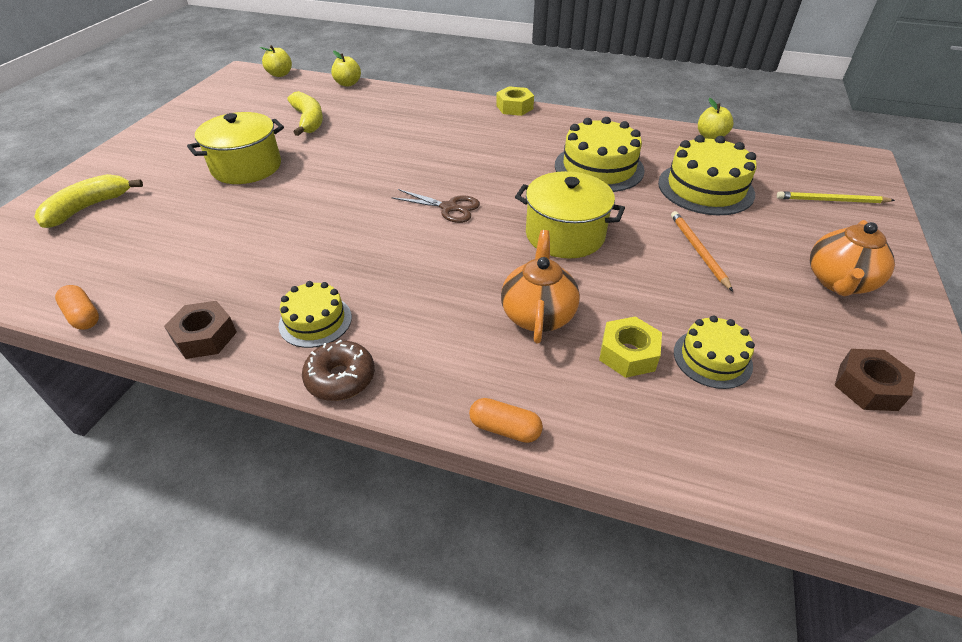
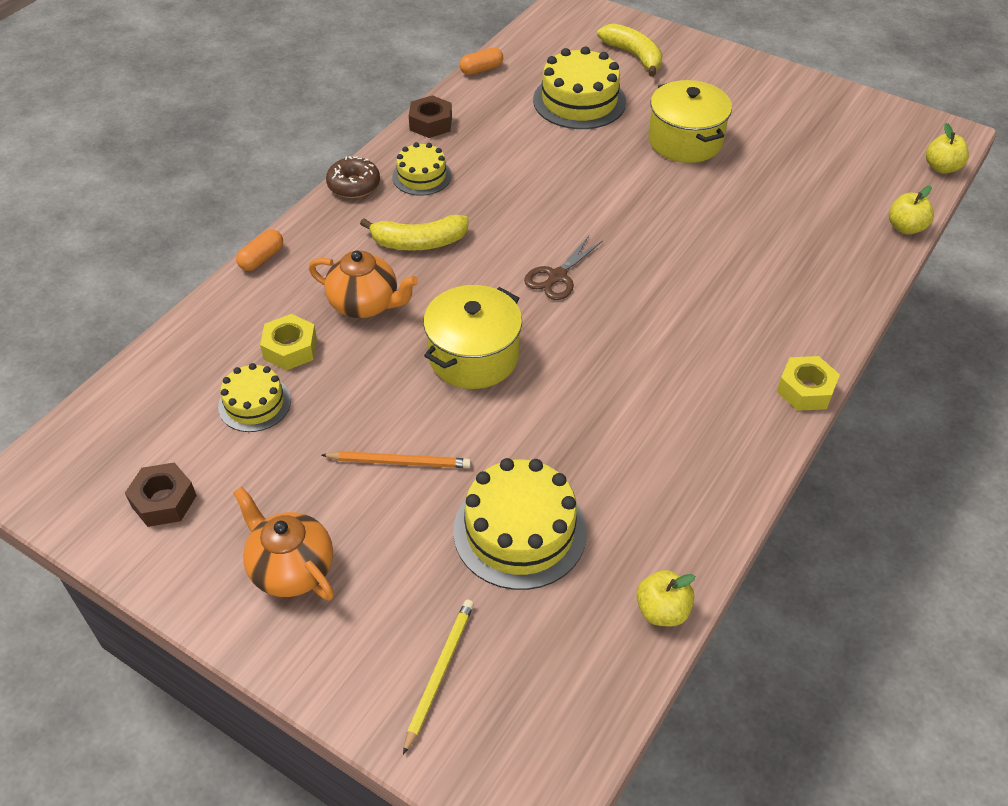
camera: 105 degrees right, 5 degrees up
yellow banana [287,91,323,136] -> yellow banana moved to [360,215,469,251]
yellow cake [555,117,645,192] -> yellow cake moved to [533,47,626,129]

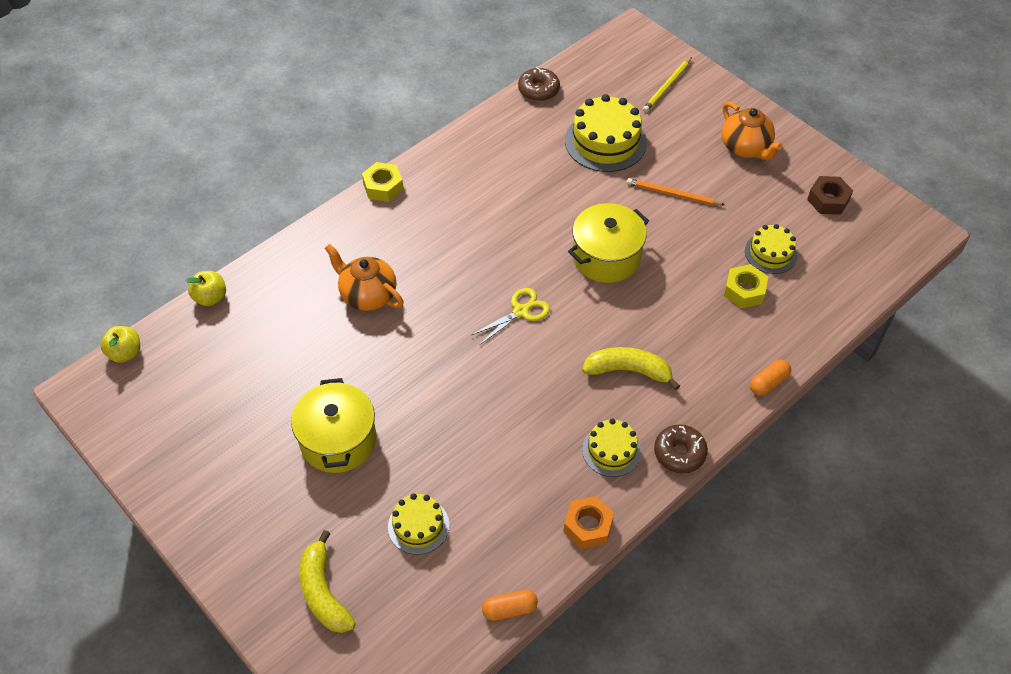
camera: 165 degrees left, 5 degrees up
orange teapot [309,251,418,318] -> orange teapot moved to [325,244,404,311]
brown nut [409,95,452,138] -> orange nut [563,496,614,549]
brown scissors [524,236,603,300] -> yellow scissors [472,288,550,345]
yellow cake [533,47,626,129] -> yellow cake [388,493,449,555], size x0.59
yellow apple [636,570,695,627] -> brown donut [518,67,560,101]

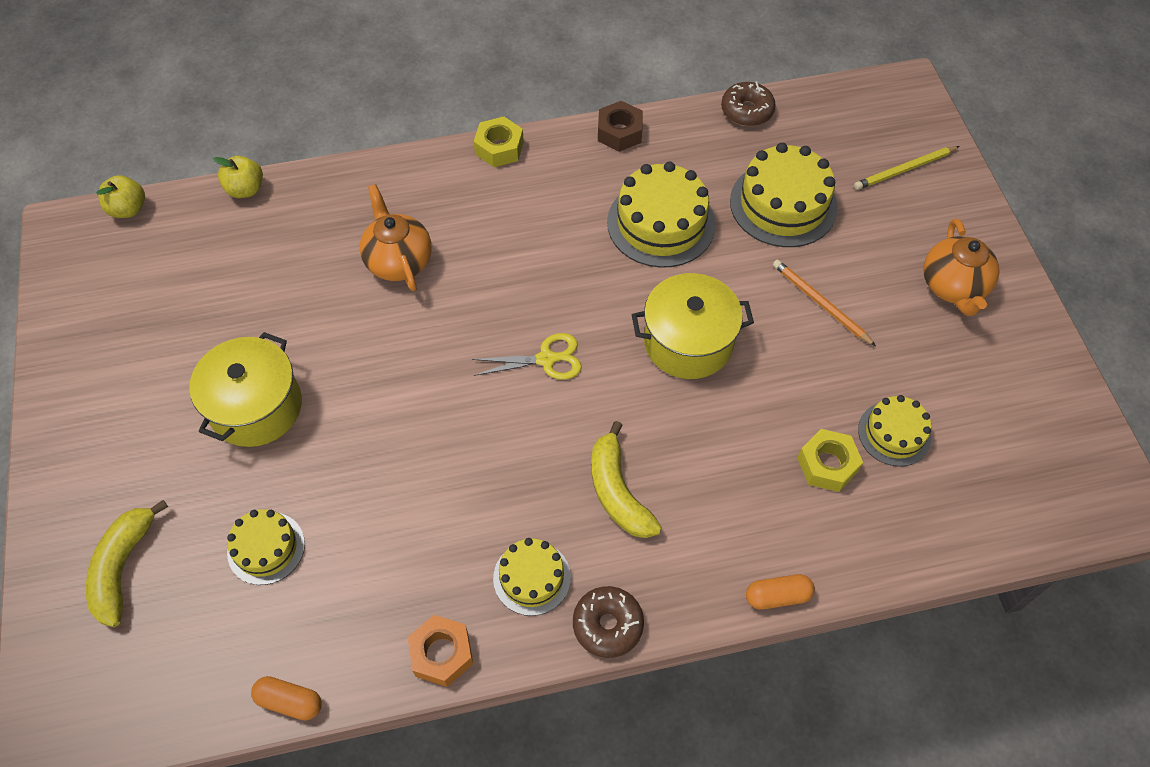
camera: 30 degrees right, 5 degrees up
yellow banana [582,347,680,390] -> yellow banana turned 150 degrees counterclockwise [591,421,662,538]
brown nut [807,176,853,215] -> brown nut moved to [598,101,643,152]
none -> yellow cake [607,162,716,268]

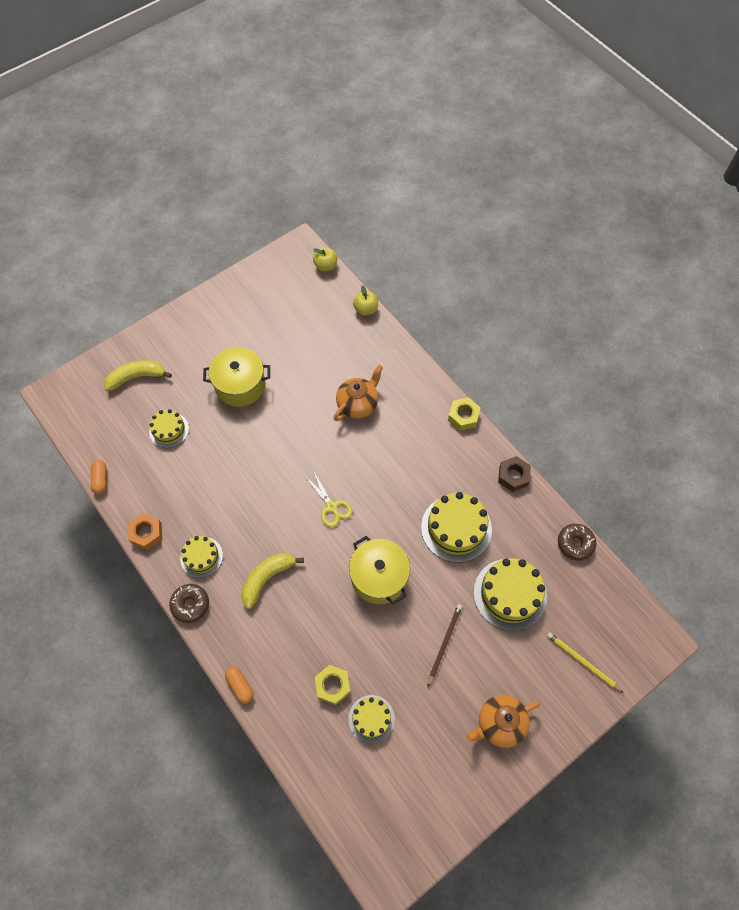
camera: 65 degrees right, 5 degrees up
orange pencil [773,260,876,346] -> brown pencil [427,604,462,688]

